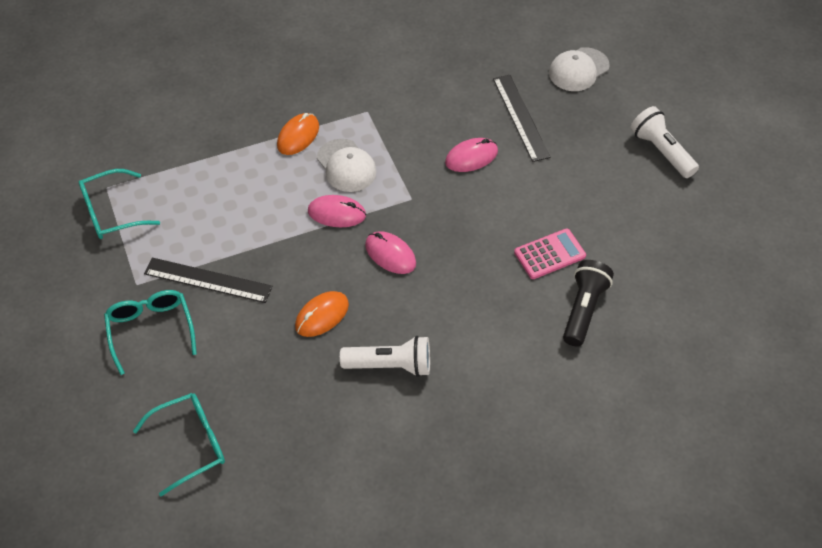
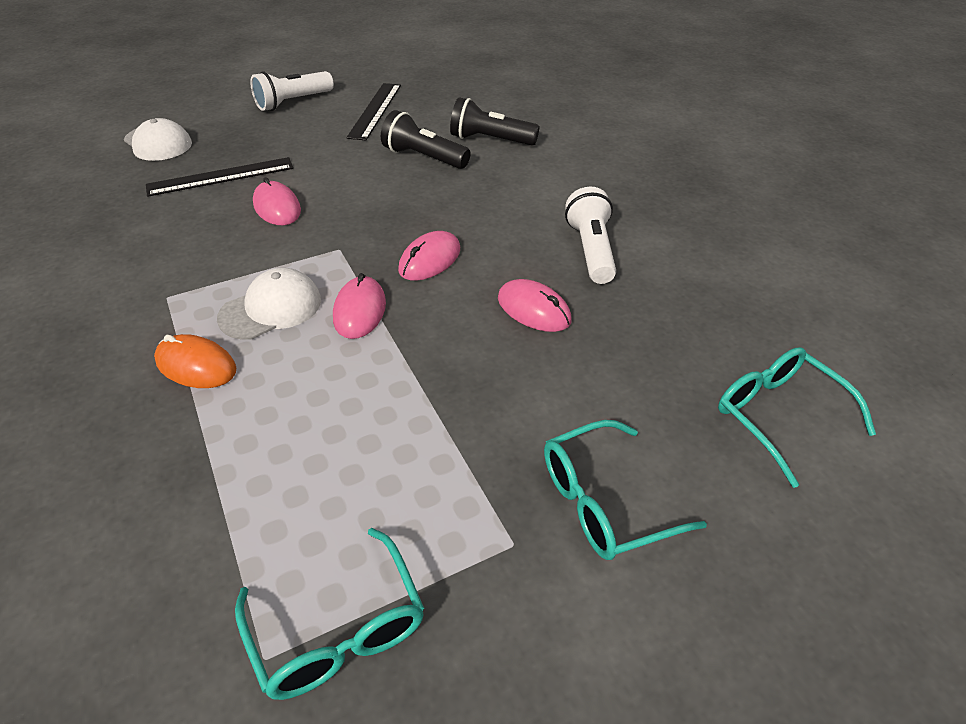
camera: 95 degrees left, 10 degrees down
black ruler [144,258,273,303] -> black ruler moved to [346,83,401,140]
orange mouse [295,291,349,337] -> pink mouse [498,279,572,332]
pink calculator [514,228,586,279] -> black flashlight [381,110,471,169]

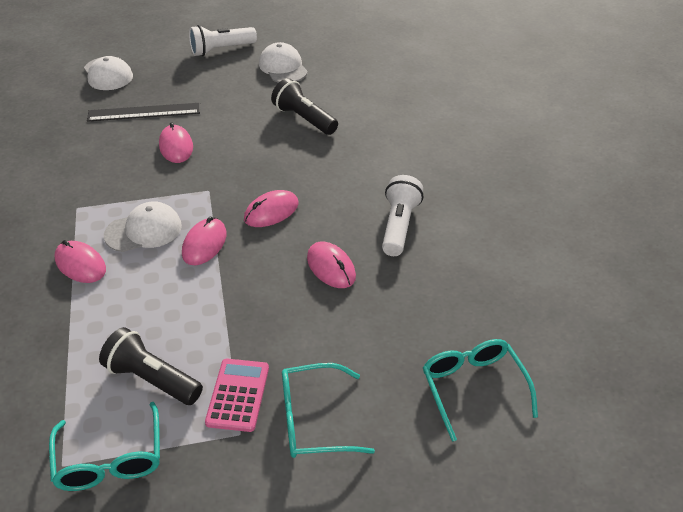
camera: 15 degrees right, 0 degrees up
orange mouse [154,334,236,388] -> pink mouse [54,240,106,283]
black ruler [346,83,401,140] -> white cap [259,42,308,83]
black flashlight [450,97,539,145] -> black flashlight moved to [99,327,203,405]
none -> pink calculator [205,359,269,432]

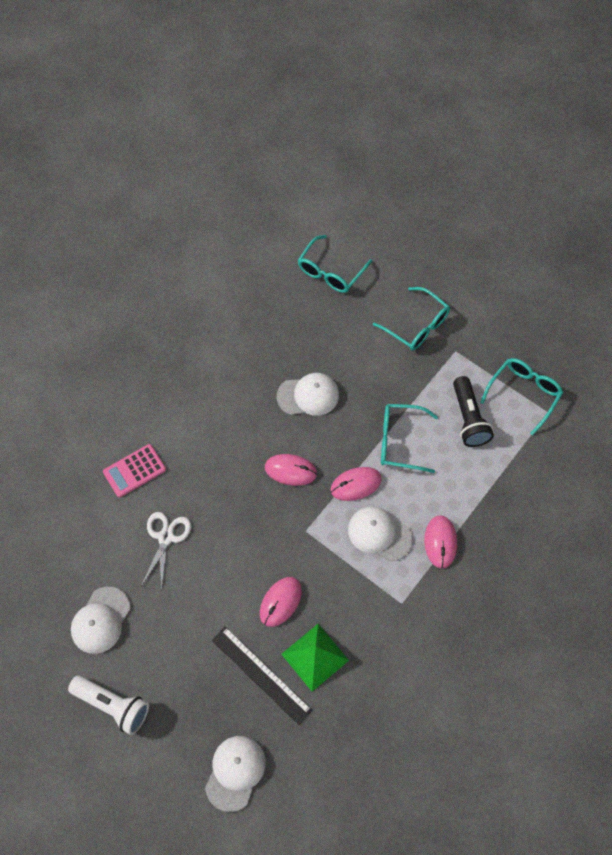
camera: 130 degrees left, 20 degrees up
pink calculator [205,359,269,432] -> pink calculator moved to [103,444,166,497]
black flashlight [271,78,338,135] -> white scissors [141,512,191,591]
pink mouse [307,242,356,288] -> white cap [277,373,339,416]
white flashlight [382,175,424,256] -> none
none -> green pyramid [282,624,349,692]
none -> turquoise glasses [381,404,438,473]

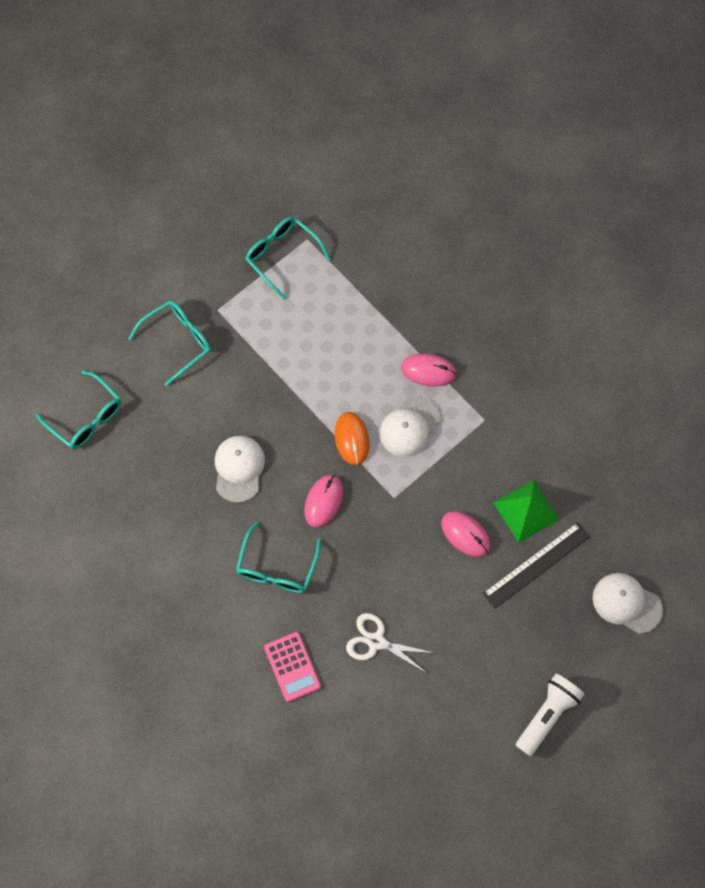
camera: 80 degrees left, 5 degrees up
white cap [71,587,130,654] -> none
pink mouse [330,467,382,501] -> orange mouse [335,412,370,465]
turquoise glasses [381,404,438,473] -> turquoise glasses moved to [236,521,321,593]
black flashlight [453,376,494,447] -> none

